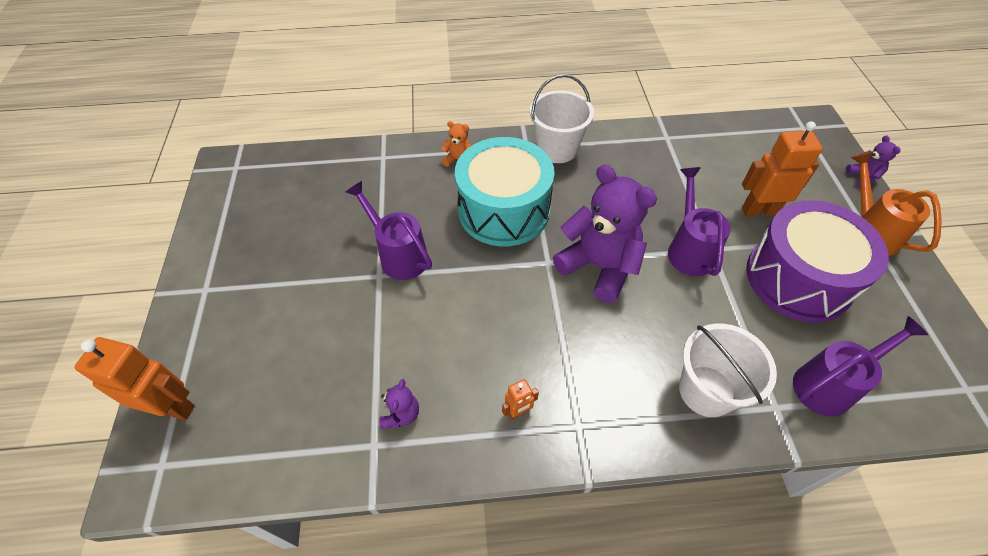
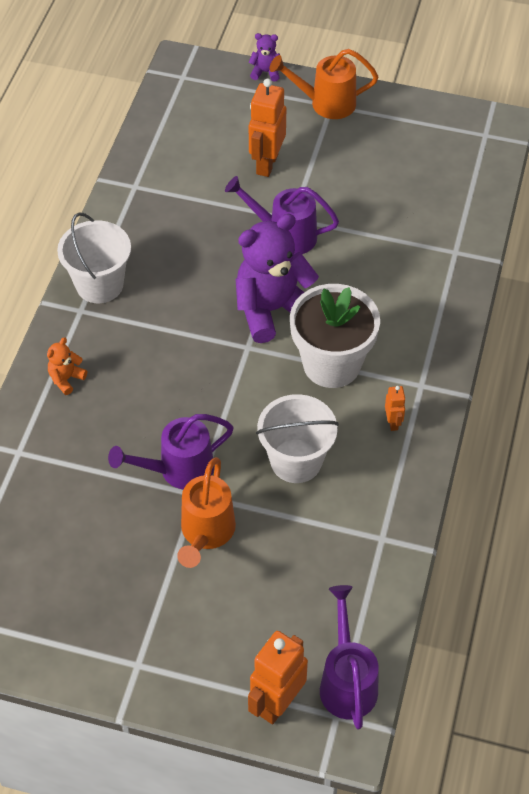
camera: 70 degrees left, 0 degrees up
purple teddy bear [379,379,419,429] -> none
turquoise drum [455,137,555,246] -> none
white bucket [679,324,777,417] -> white bucket moved to [256,394,339,483]
purple drum [746,200,889,323] -> none
purple watering can [793,316,928,417] -> purple watering can moved to [320,585,379,729]
none -> orange watering can [177,457,236,568]
none -> white flower pot [290,284,380,388]

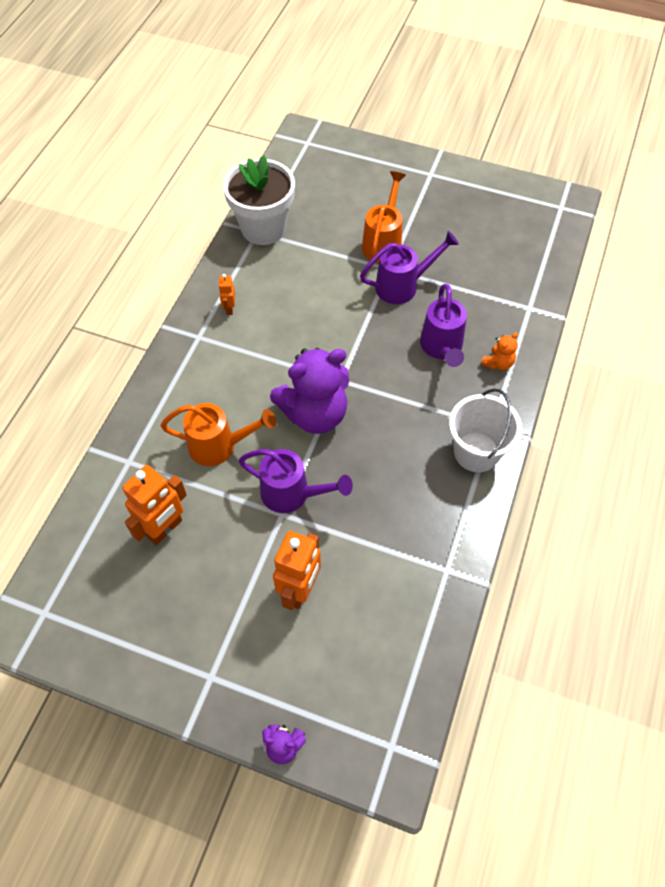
camera: 175 degrees left, 5 degrees up
orange robot [248,631,308,724] -> orange robot moved to [122,465,187,545]
white bucket [256,394,339,483] -> none
orange watering can [270,49,378,119] -> orange watering can moved to [161,403,276,466]
white flower pot [290,284,380,388] -> white flower pot moved to [223,155,295,245]
purple watering can [320,585,379,729] -> purple watering can moved to [420,284,467,367]

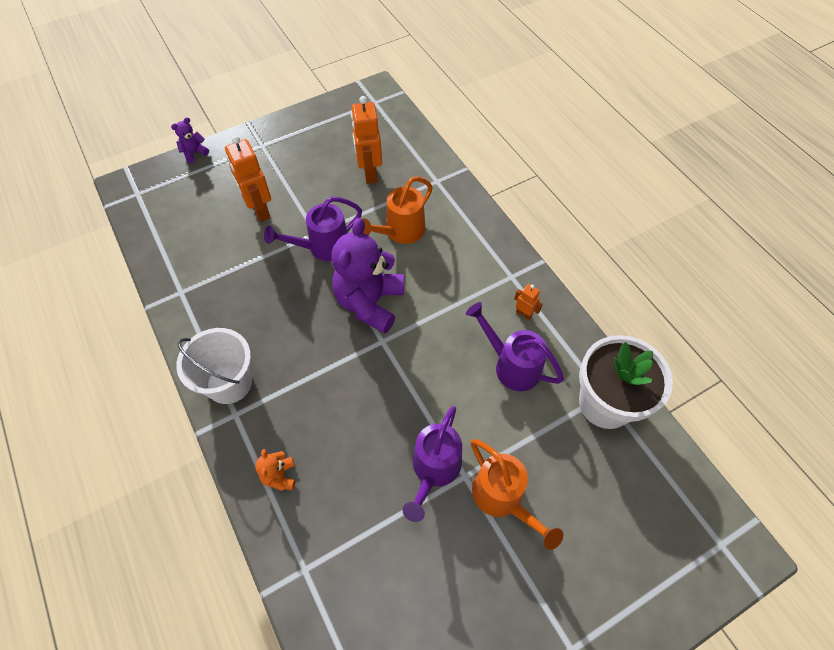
camera: 130 degrees right, 0 degrees up
purple watering can [420,284,467,367] -> purple watering can moved to [466,302,564,391]

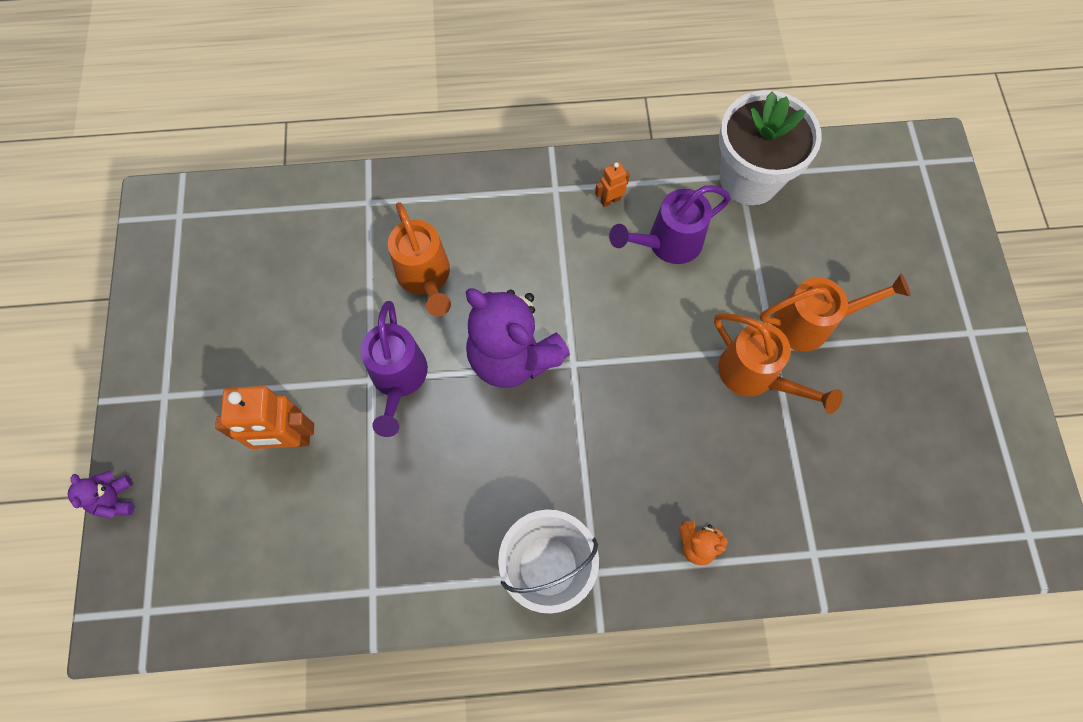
camera: 65 degrees left, 10 degrees up
orange robot [351,96,382,184] -> none
purple watering can [402,406,462,522] -> orange watering can [714,313,843,414]

